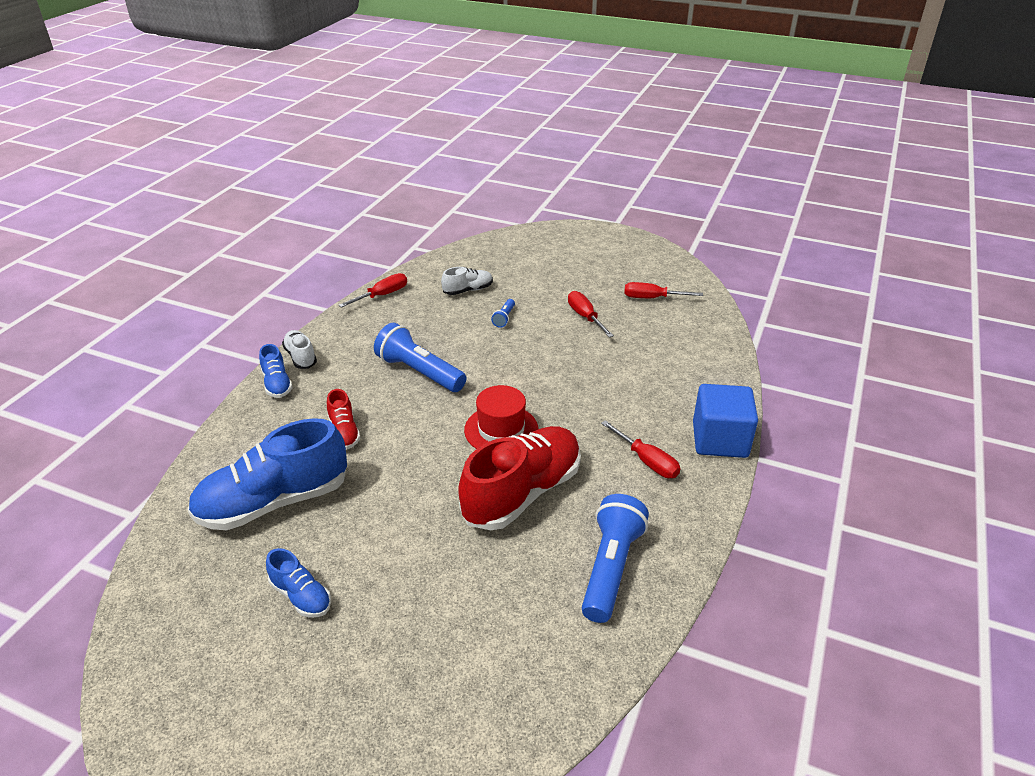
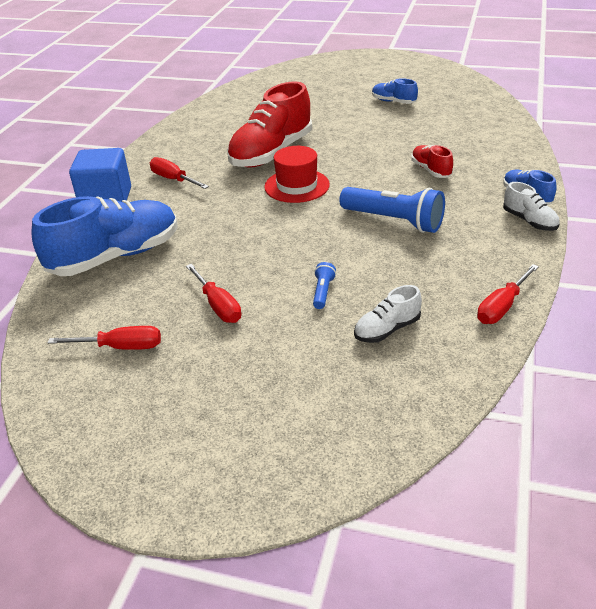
camera: 175 degrees right, 0 degrees up
blue shoe [187,418,347,530] -> blue shoe moved to [31,196,178,276]
blue flashlight [582,494,649,623] -> none

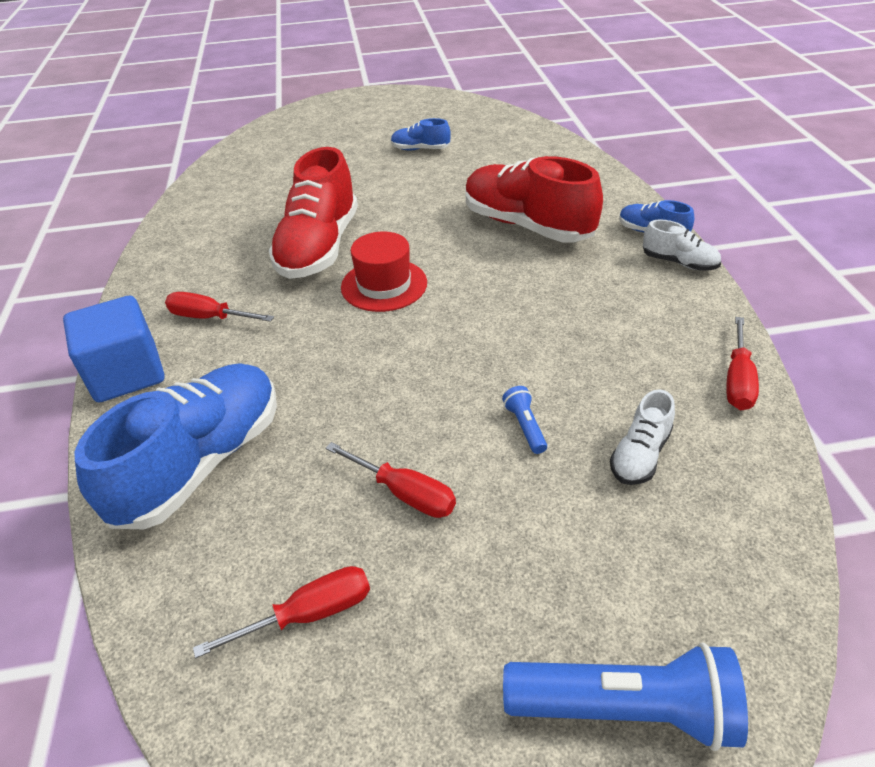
camera: 25 degrees left, 5 degrees up
blue flashlight [339,187,445,233] -> blue flashlight moved to [503,642,748,751]
red shoe [411,145,453,178] -> red shoe [465,156,603,242], size x2.10

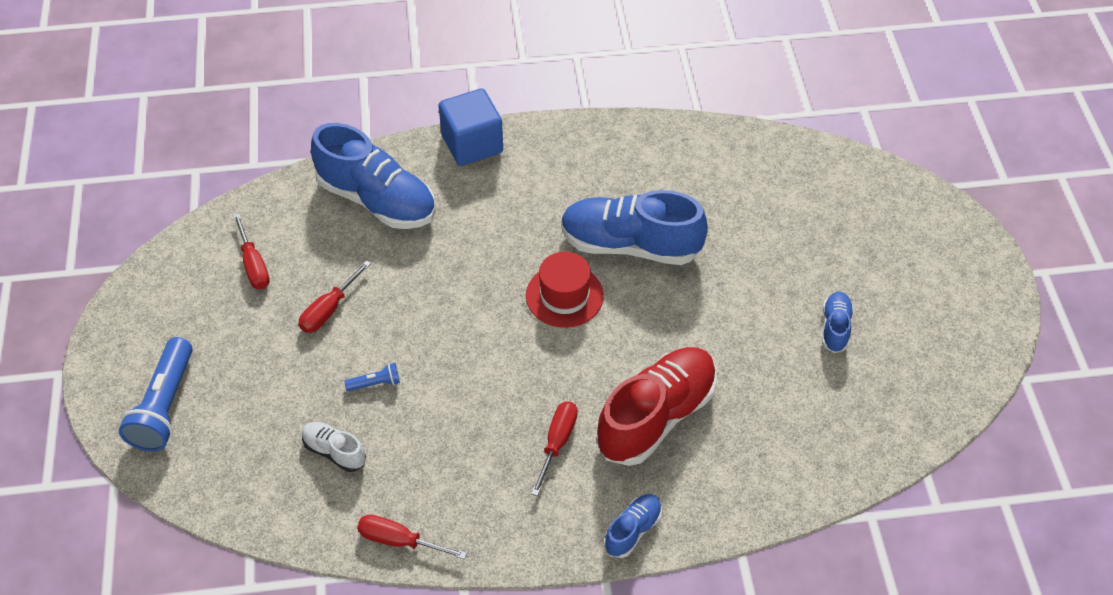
camera: 90 degrees right, 10 degrees up
red screwdriver [165,292,274,322] -> red screwdriver moved to [531,401,578,496]
red shoe [269,147,358,279] -> blue shoe [561,190,708,265]
white shoe [643,220,721,271] -> none

